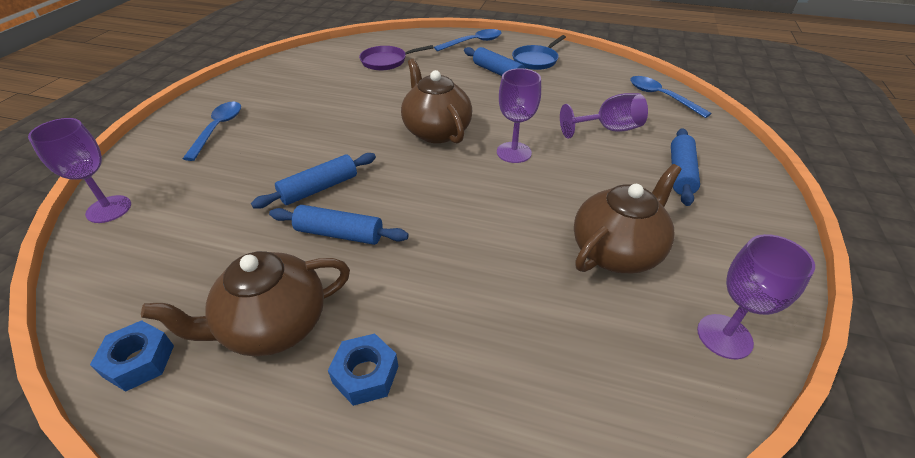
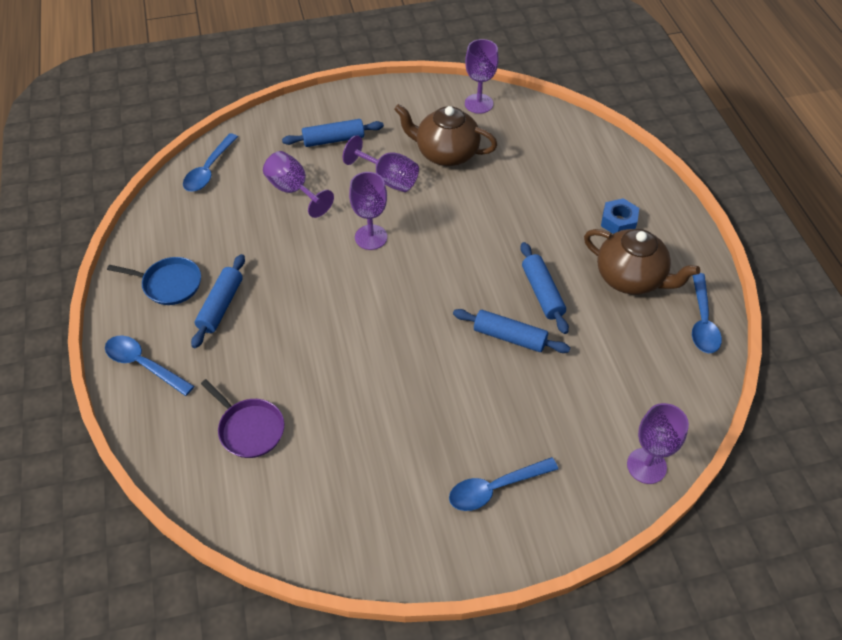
camera: 120 degrees left, 10 degrees up
blue nut [90,320,174,392] -> blue spoon [692,273,722,353]
brown teapot [401,59,472,144] -> none
none -> purple goblet [343,135,419,192]

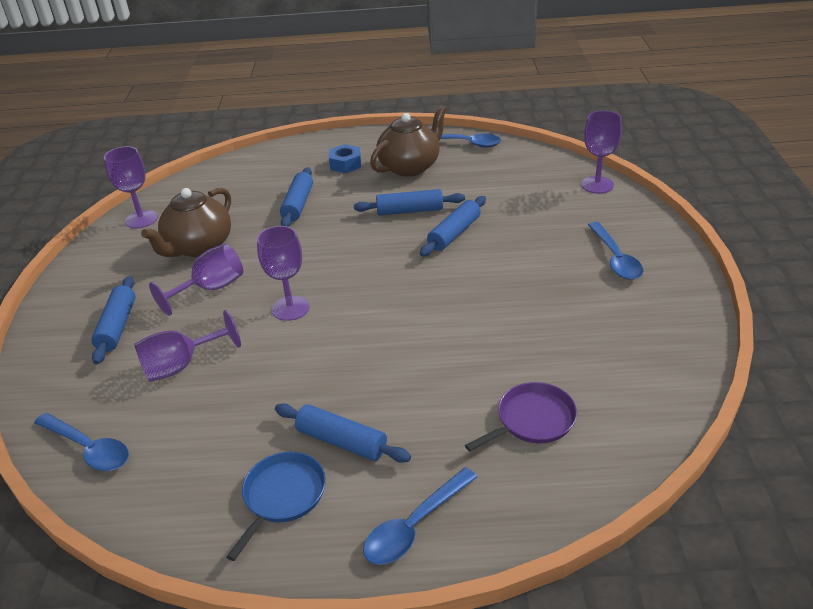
camera: 75 degrees left, 15 degrees down
none -> blue rolling pin [280,167,313,227]

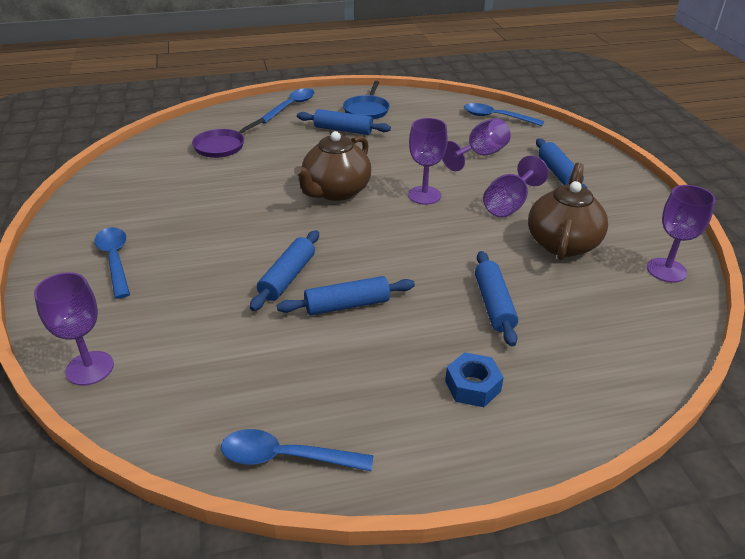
camera: 165 degrees right, 0 degrees up
brown teapot [370,105,447,177] -> brown teapot moved to [294,131,371,201]

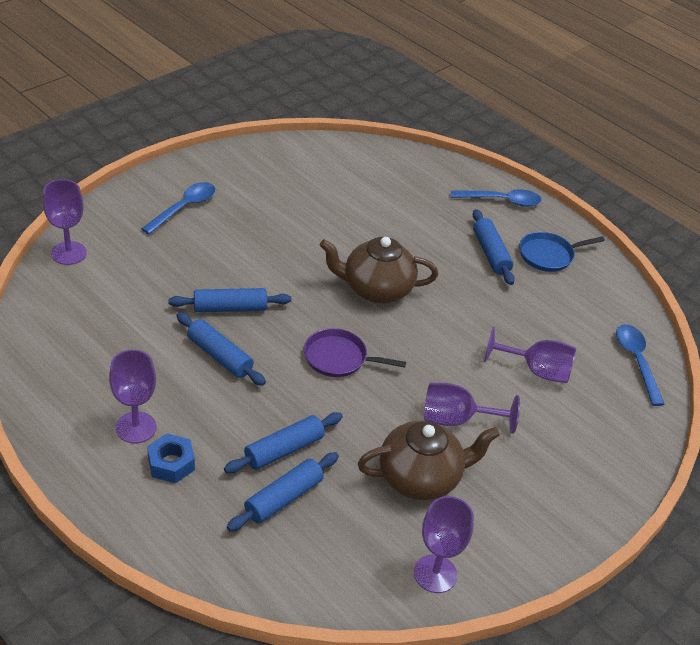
camera: 55 degrees right, 5 degrees up
purple pan [192,118,265,158] -> purple pan moved to [304,328,406,377]
blue spoon [221,429,373,471] -> none
purple goblet [408,118,448,205] -> purple goblet moved to [109,350,156,443]
blue rolling pin [536,138,587,189] -> blue rolling pin moved to [227,452,339,531]

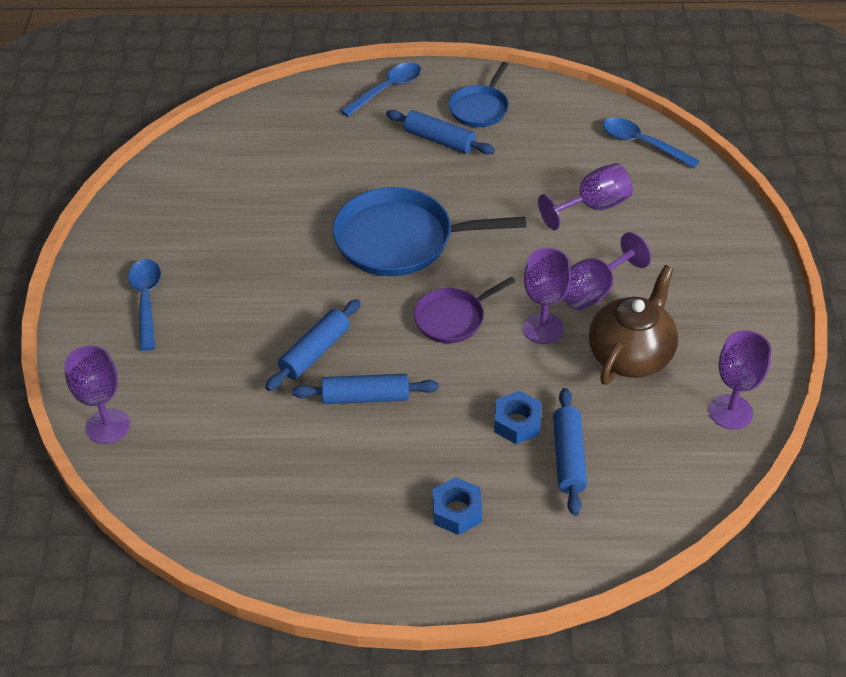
camera: 40 degrees left, 5 degrees up
purple goblet [109,350,156,443] -> purple goblet moved to [523,248,571,344]
blue rolling pin [224,412,343,473] -> blue nut [494,391,542,444]
brown teapot [320,237,438,303] -> blue pan [333,187,526,276]

